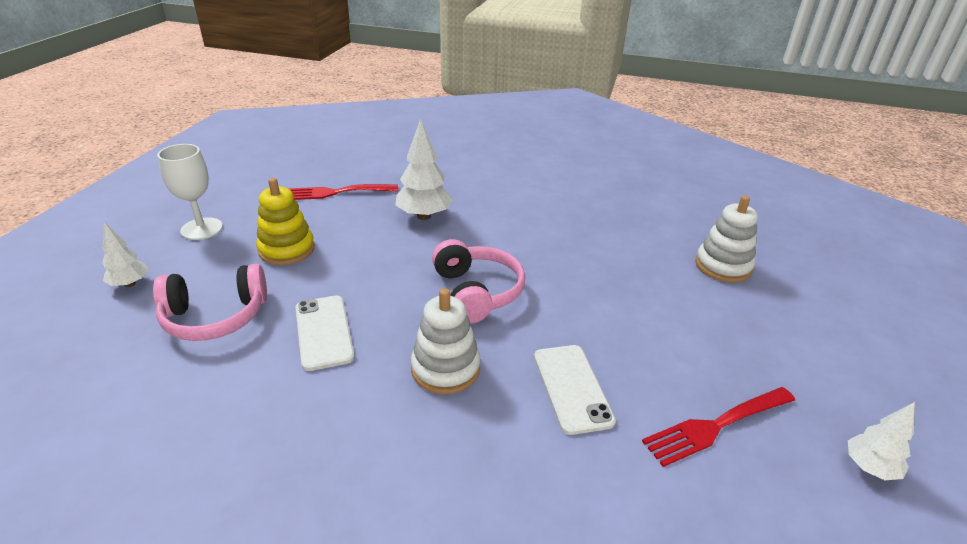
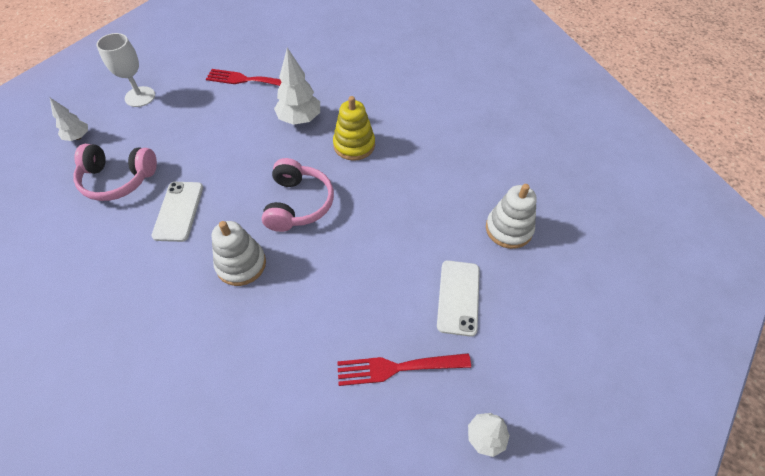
camera: 20 degrees right, 20 degrees up
yellow stacking toy [256,178,315,265] -> yellow stacking toy moved to [333,96,375,161]
white phone [534,345,616,435] -> white phone moved to [437,260,480,337]

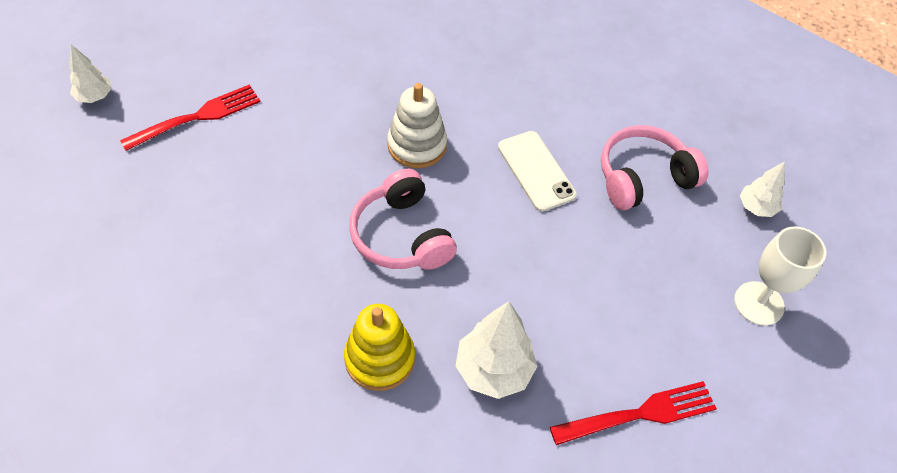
camera: 150 degrees right, 0 degrees up
white phone [437,260,480,337] -> none
white stacking toy [486,184,537,249] -> none

